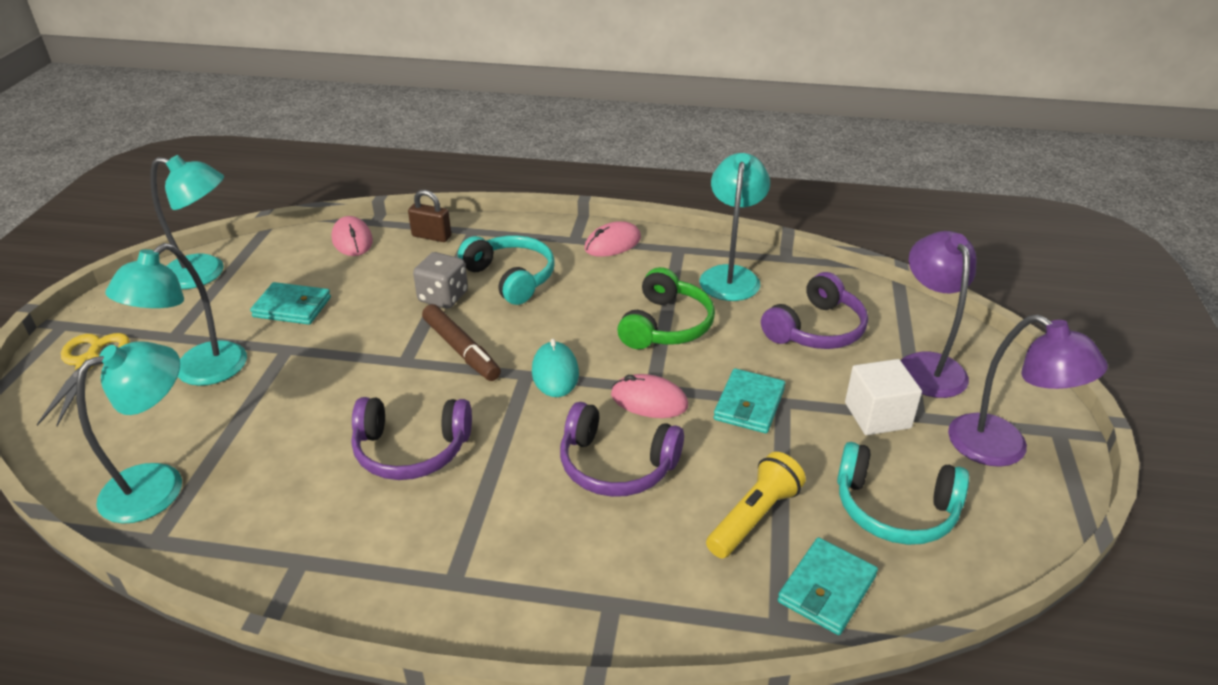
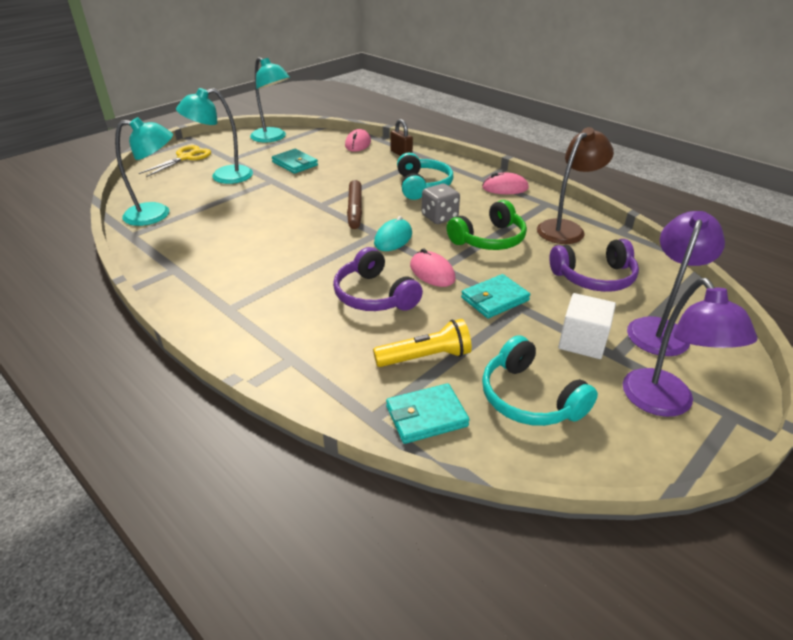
camera: 35 degrees right, 0 degrees up
purple headphones [351,397,472,480] -> none
grey dice [413,252,468,308] -> grey dice moved to [422,184,460,224]
turquoise lamp [699,153,770,301] -> brown lamp [537,127,614,244]

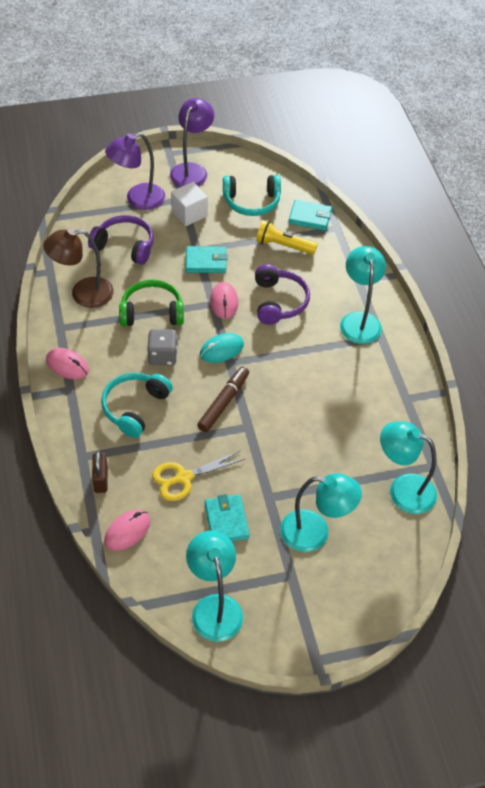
camera: 150 degrees left, 15 degrees up
yellow scissors [139,145,211,177] -> yellow scissors moved to [152,451,245,501]
turquoise headphones [482,335,598,426] -> turquoise headphones turned 90 degrees clockwise [223,175,281,216]
none -> turquoise lamp [340,246,386,344]

